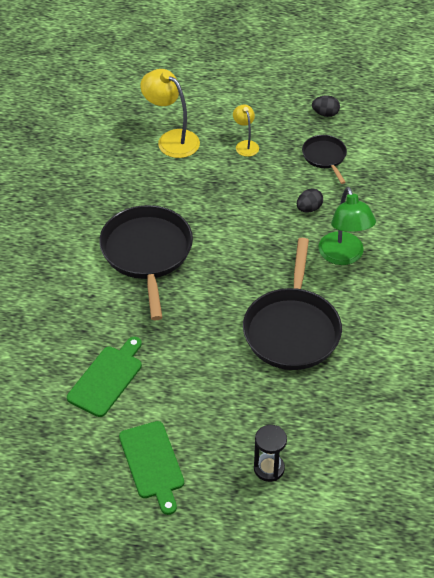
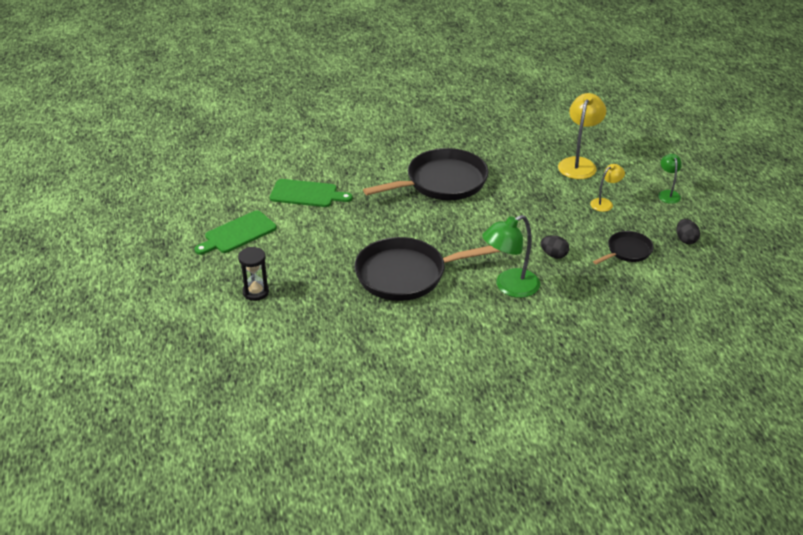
camera: 70 degrees right, 10 degrees down
none -> green lamp [658,154,682,204]

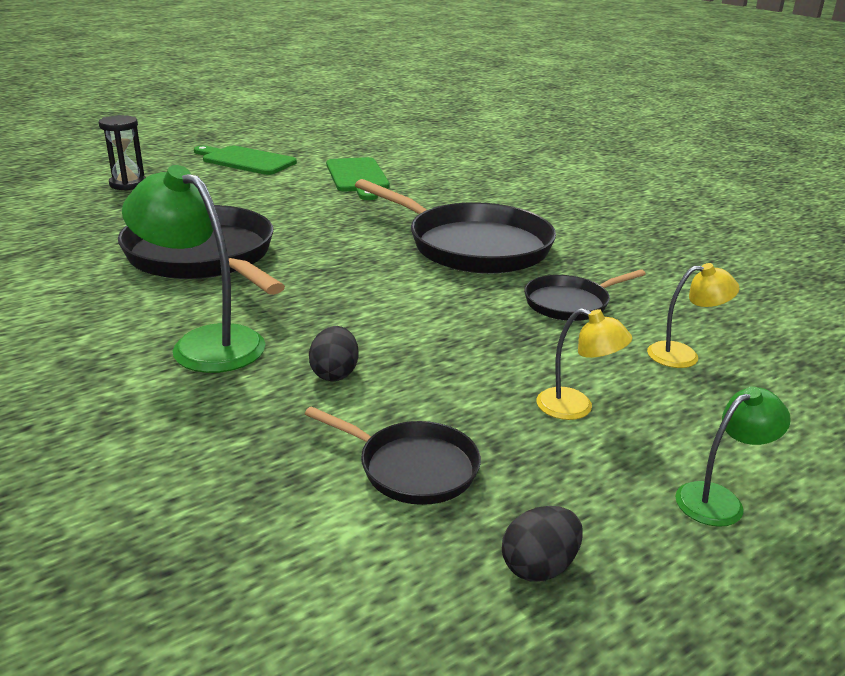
camera: 65 degrees right, 10 degrees down
yellow lamp [558,93,606,179] -> yellow lamp [647,263,740,368], size x0.56
none -> black pan [524,269,646,321]

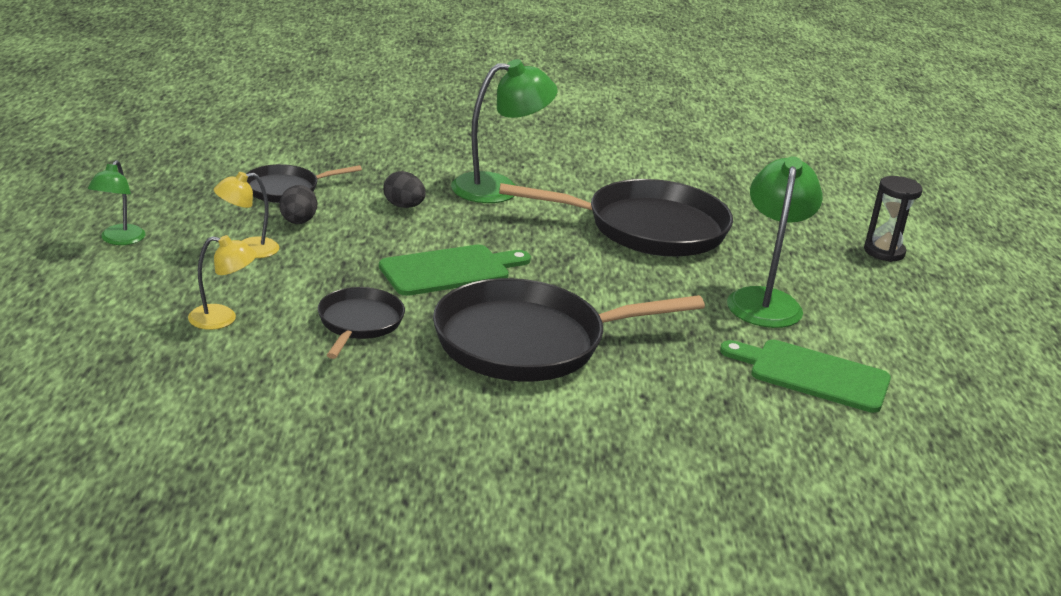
camera: 125 degrees right, 0 degrees up
green cutting board [194,146,297,175] -> green cutting board moved to [379,245,531,296]
black egg [502,506,583,582] -> black egg moved to [279,185,317,224]
yellow lamp [647,263,740,368] -> yellow lamp turned 120 degrees counterclockwise [188,235,257,330]
none -> green lamp [727,156,823,328]

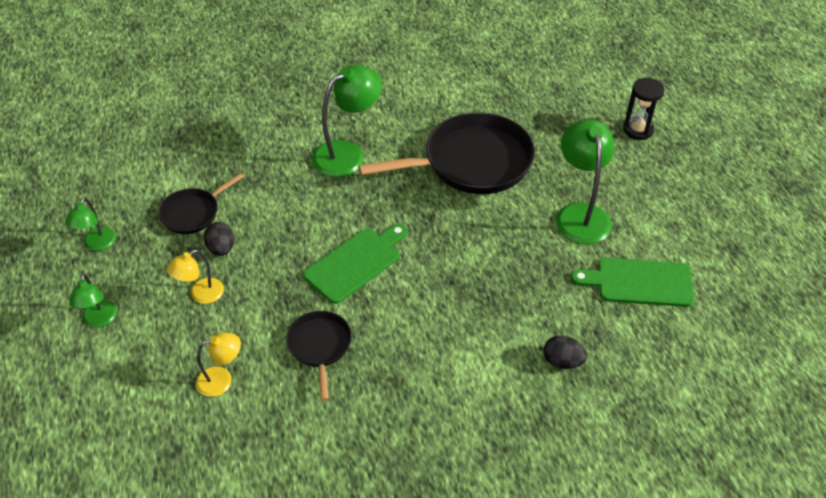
camera: 15 degrees left, 20 degrees up
black egg [383,171,426,208] -> black egg moved to [544,335,587,369]
black pan [433,278,705,382] -> none
none -> green lamp [65,197,116,251]

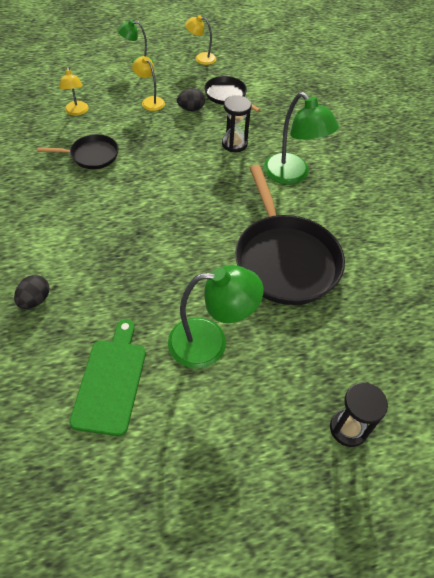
camera: 90 degrees right, 5 degrees up
green lamp [65,197,116,251] -> yellow lamp [185,15,216,65]
green cutting board [303,224,407,304] -> none
none -> black hourglass [222,95,252,152]

